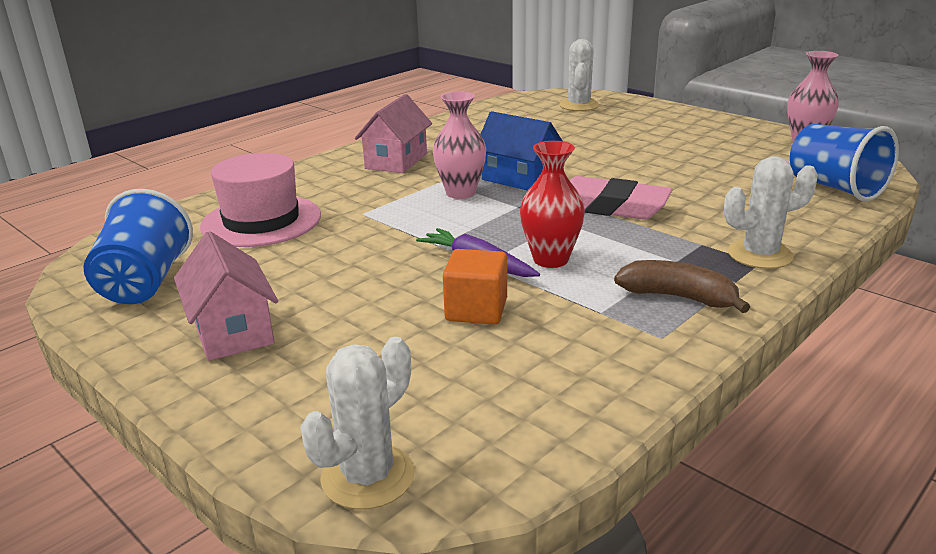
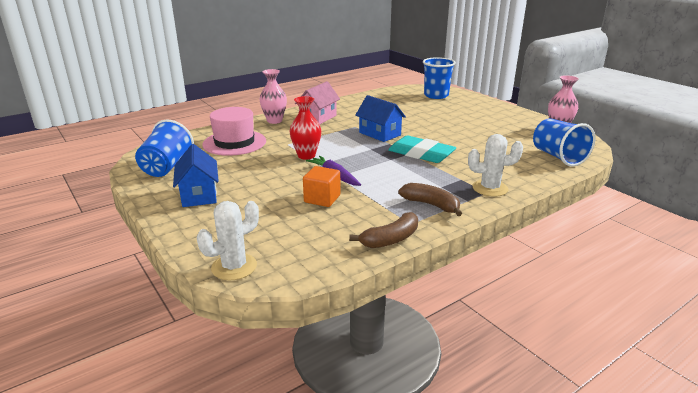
camera: 10 degrees right, 0 degrees up
pink house [174,231,278,361] -> blue house [173,144,219,207]
pink vase [433,91,486,199] -> pink vase moved to [259,69,287,124]
red vase [520,141,585,268] -> red vase moved to [290,96,321,160]
white cactus [559,39,599,111] -> blue cup [423,57,456,99]
pink eraser [569,176,673,220] -> turquoise eraser [388,136,456,163]
none -> brown banana [349,212,418,248]

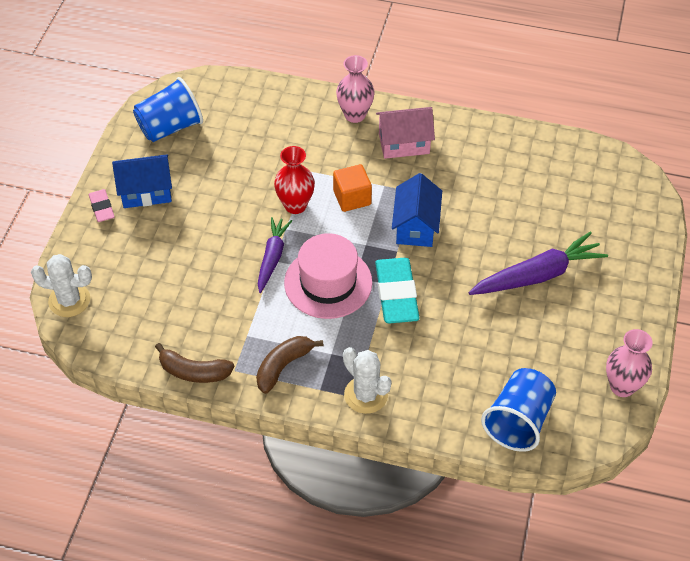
camera: 50 degrees right, 25 degrees up
blue house [173,144,219,207] -> blue house turned 45 degrees clockwise [112,154,172,208]
pink hat [202,107,266,156] -> pink hat moved to [284,233,373,319]
orange cube [303,166,341,207] -> orange cube moved to [333,164,372,212]
brown banana [398,183,462,216] -> brown banana turned 135 degrees counterclockwise [256,336,324,394]
blue cup [423,57,456,99] -> none
none -> pink eraser [89,189,115,222]
none -> purple carrot [468,232,608,295]

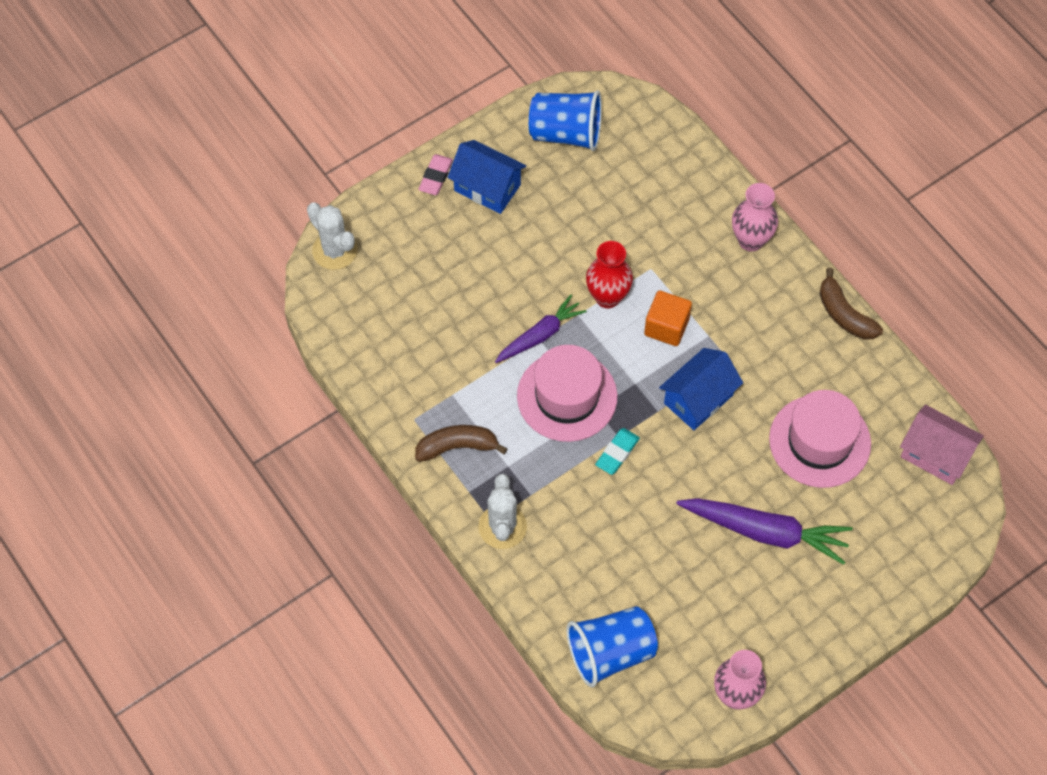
camera: 40 degrees right, 10 degrees up
brown banana [155,343,234,383] -> brown banana moved to [820,268,883,340]
turquoise eraser [375,258,420,324] -> turquoise eraser [595,428,640,475], size x0.54
pink house [376,107,435,159] -> pink house moved to [900,405,984,485]
none -> pink hat [769,390,871,488]

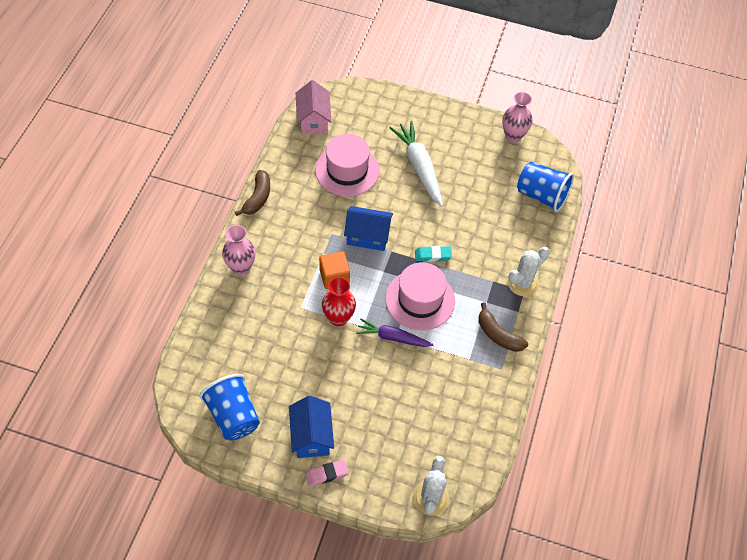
camera: 130 degrees left, 5 degrees down
purple carrot [676,498,853,565] -> white carrot [389,121,443,207]

